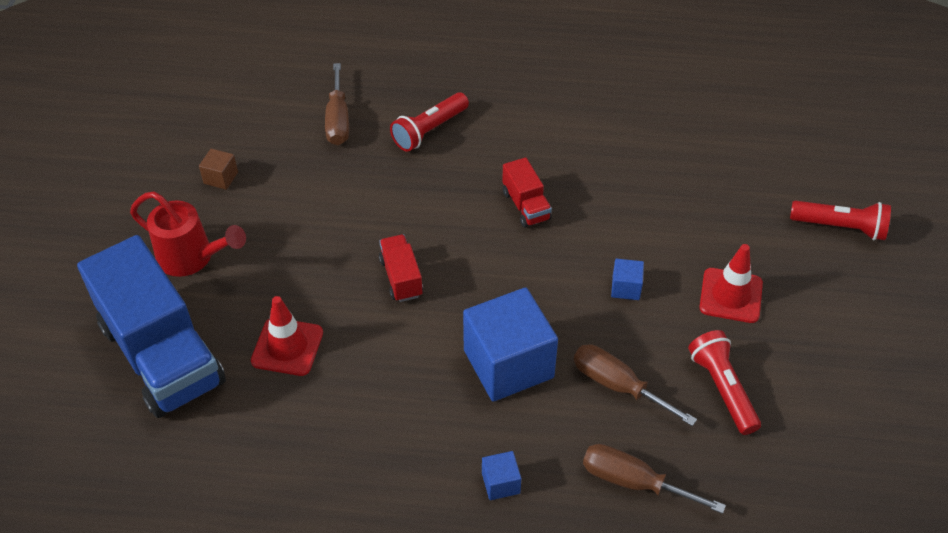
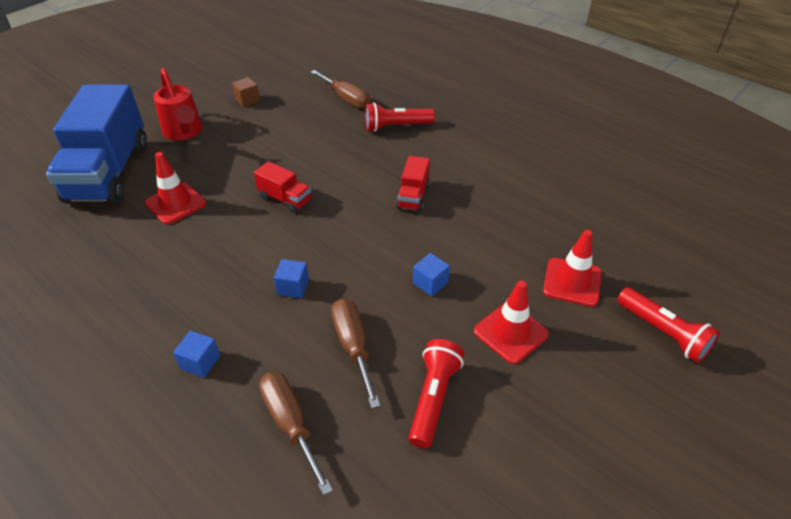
camera: 35 degrees right, 5 degrees down
brown screwdriver [325,63,349,145] -> brown screwdriver turned 75 degrees counterclockwise [311,70,371,108]
red truck [379,234,423,302] -> red truck turned 105 degrees clockwise [254,161,311,213]
blue cube [463,287,558,402] -> blue cube [274,259,309,298], size x0.43
none -> red traffic cone [543,230,602,307]

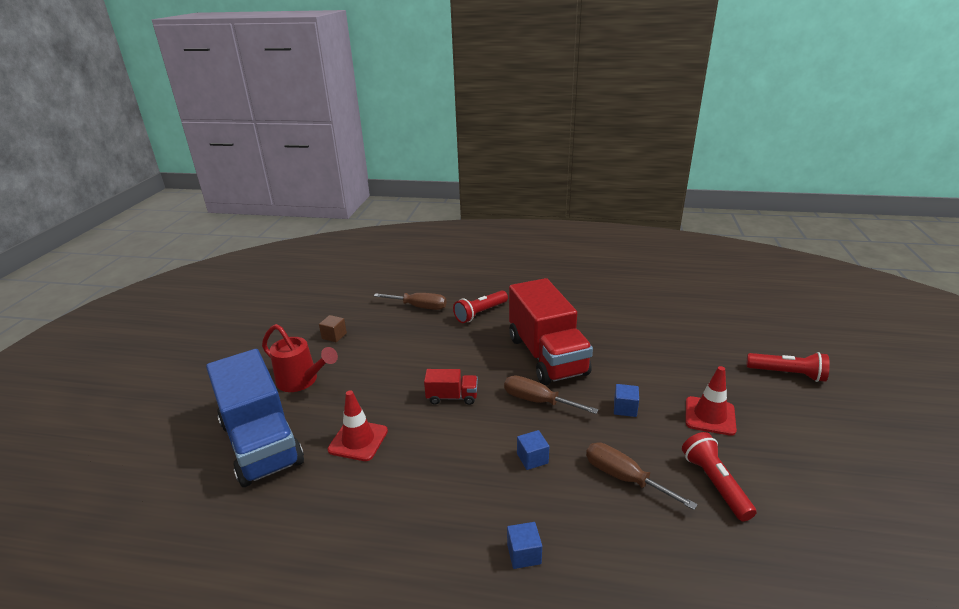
camera: 30 degrees left, 15 degrees down
brown screwdriver [259,372,333,495] -> brown screwdriver moved to [504,375,599,414]
red truck [396,156,430,212] -> red truck [509,278,593,385], size x2.28
red traffic cone [543,230,602,307] -> none

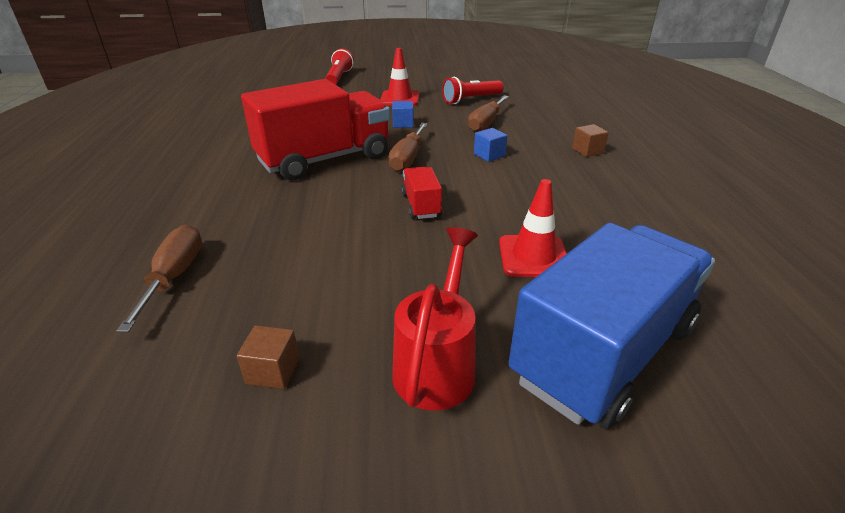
camera: 105 degrees left, 5 degrees up
red flashlight [453,290,508,323] -> none
blue cube [507,522,542,569] -> brown cube [572,124,609,157]

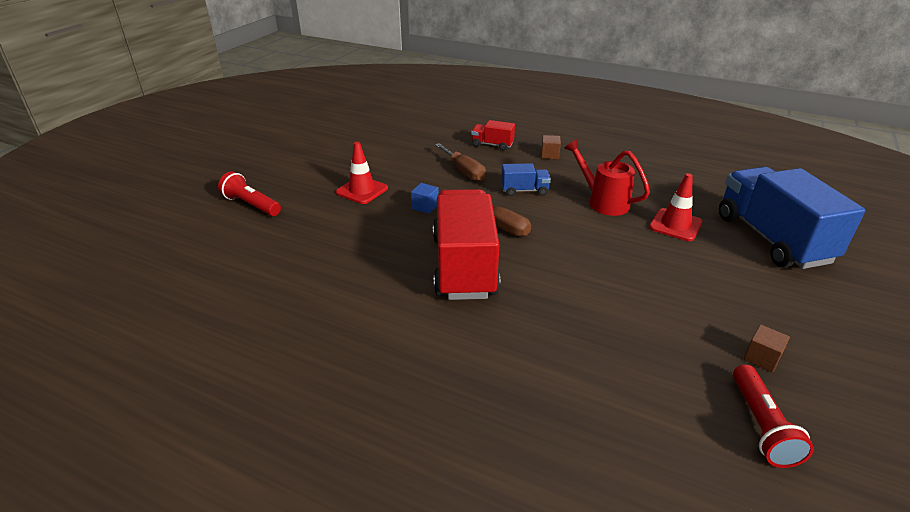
camera: 60 degrees left, 0 degrees up
brown screwdriver [116,225,202,332] -> none
red watering can [392,227,478,411] -> red watering can moved to [564,139,650,216]
red truck [401,167,442,219] -> red truck moved to [471,120,515,151]
red flashlight [442,77,503,104] -> red flashlight moved to [733,364,814,468]
blue cube [474,128,508,162] -> blue truck [501,163,551,196]

